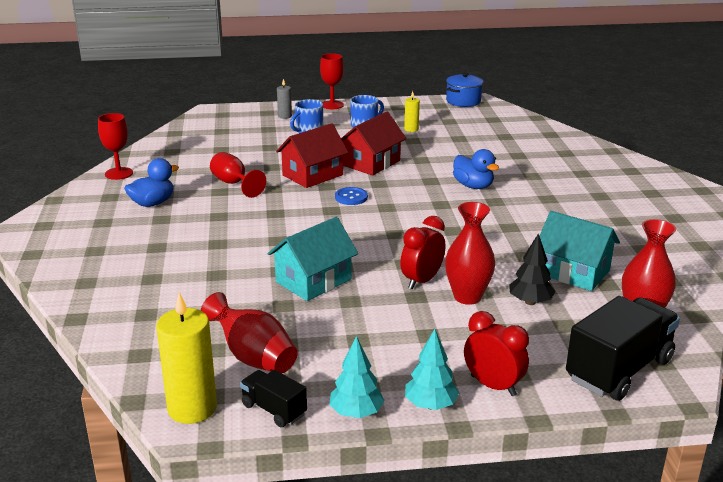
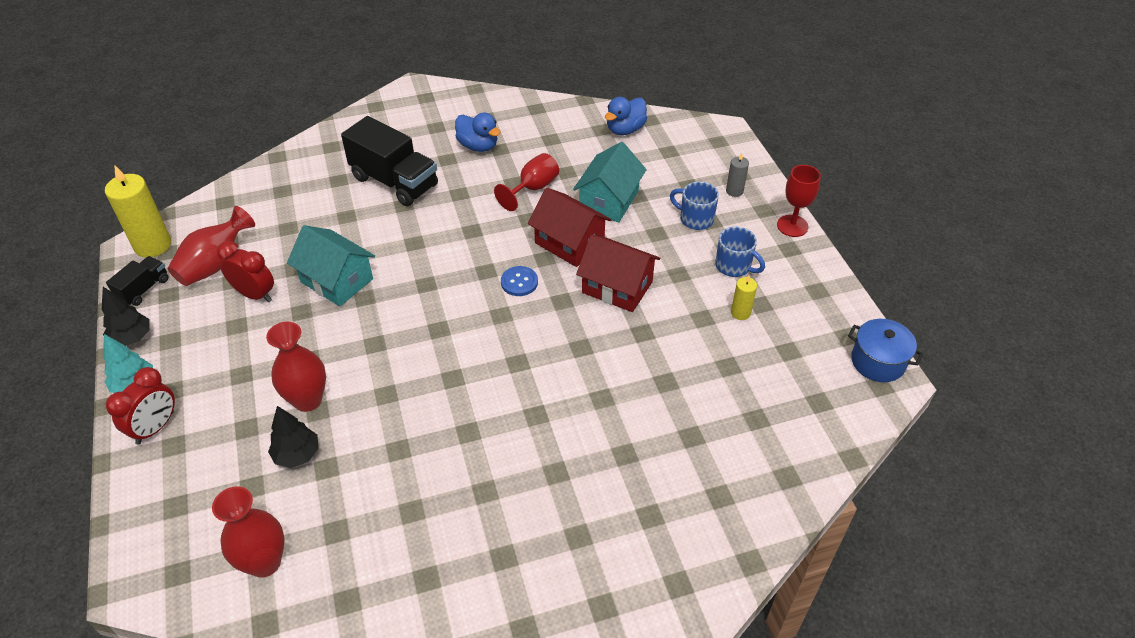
camera: 80 degrees right, 20 degrees up
red goblet [98,113,133,180] -> none
turquoise tree [329,336,385,418] -> black tree [102,287,150,346]
red clock [400,216,445,289] -> red clock moved to [217,241,274,302]
blue duck [453,149,499,189] -> blue duck moved to [605,97,647,135]
turquoise house [539,211,620,291] -> turquoise house moved to [573,142,647,223]
black truck [566,296,680,401] -> black truck moved to [341,116,438,206]

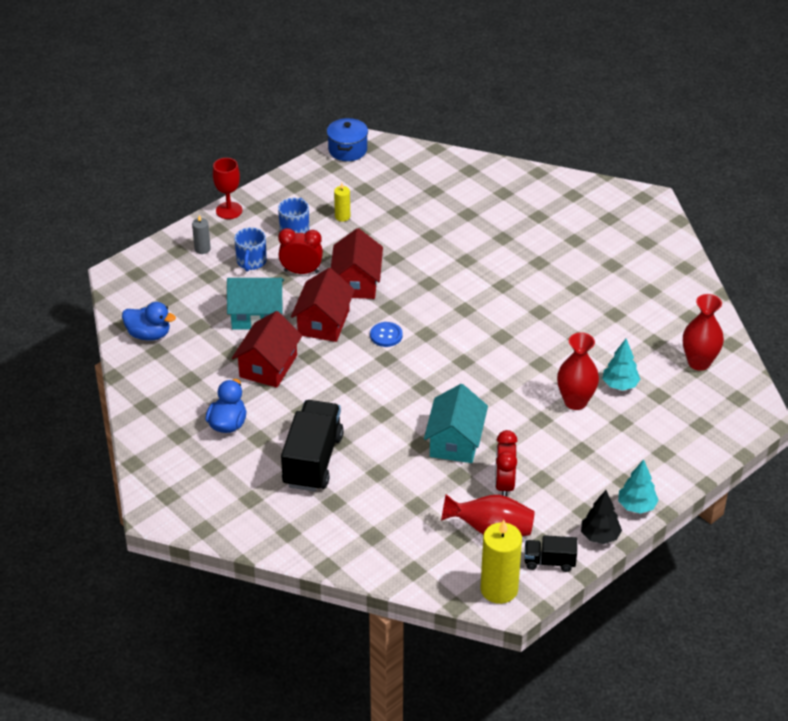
camera: 115 degrees left, 5 degrees down
red clock [106,367,175,445] -> red clock moved to [278,228,323,274]
black tree [268,406,319,468] -> turquoise tree [603,339,641,390]
red goblet [494,153,559,211] -> red house [232,311,302,388]

